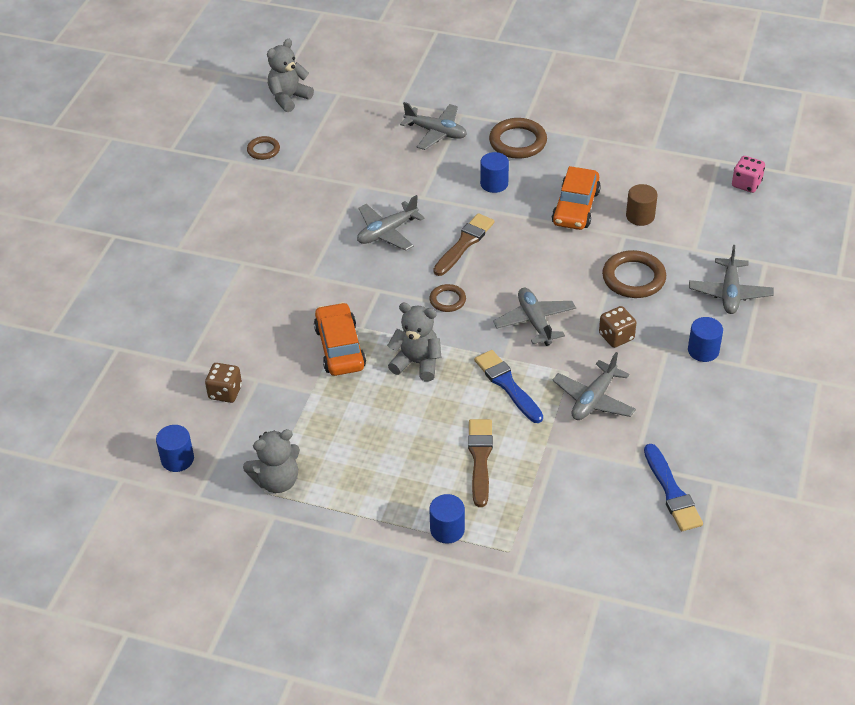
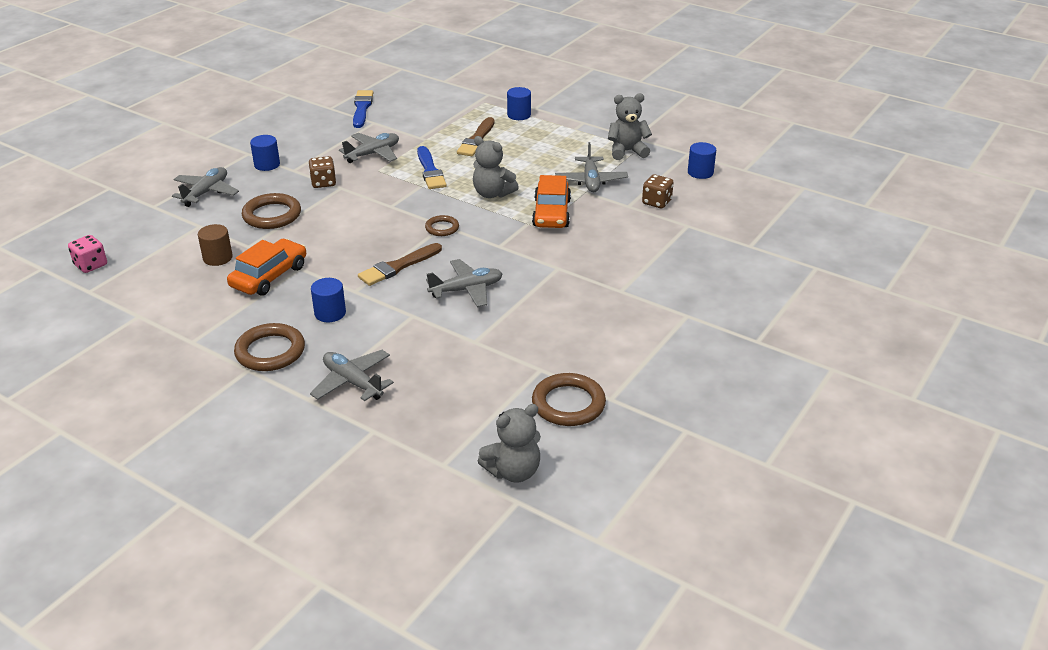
camera: 165 degrees left, 10 degrees down
brown ring [247,136,280,160] -> brown ring [532,373,606,426], size x1.75
grey plane [493,288,576,346] -> grey plane moved to [555,142,628,192]

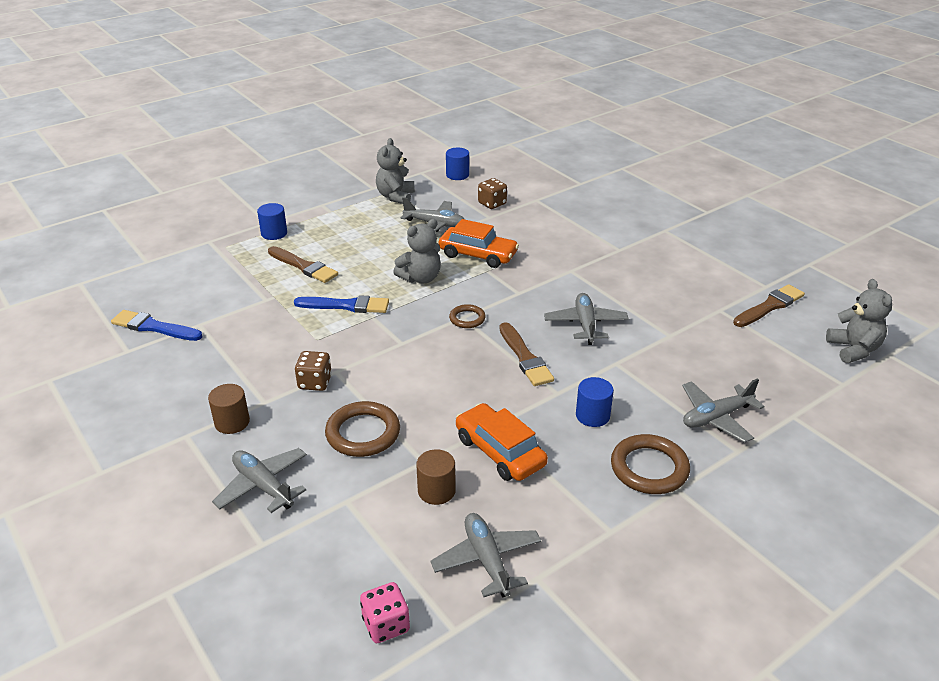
camera: 70 degrees left, 0 degrees up
blue cylinder [250,135,280,171] -> brown cylinder [208,384,250,434]
grey plane [339,133,399,163] -> grey plane moved to [430,513,541,597]
brown ring [532,373,606,426] -> brown brush [733,284,805,327]

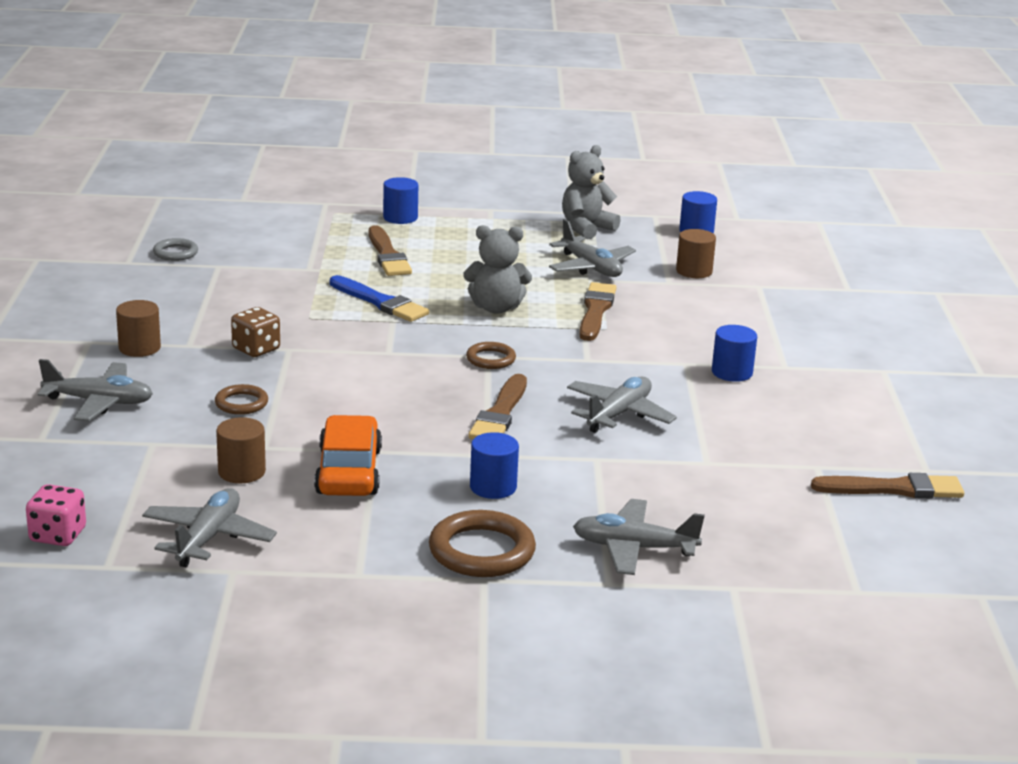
camera: 35 degrees right, 10 degrees down
blue brush [111,310,202,341] -> grey ring [153,238,198,261]
grey plane [212,448,307,513] -> grey plane turned 105 degrees clockwise [38,359,153,421]
brown ring [325,401,400,457] -> brown ring [215,384,268,415], size x0.57
orange car [439,219,519,268] -> brown brush [579,282,616,341]
brown dice [478,178,507,209] -> brown cylinder [676,229,716,278]
grey teddy bear [826,279,892,363] -> none
none -> blue cylinder [712,325,757,382]

